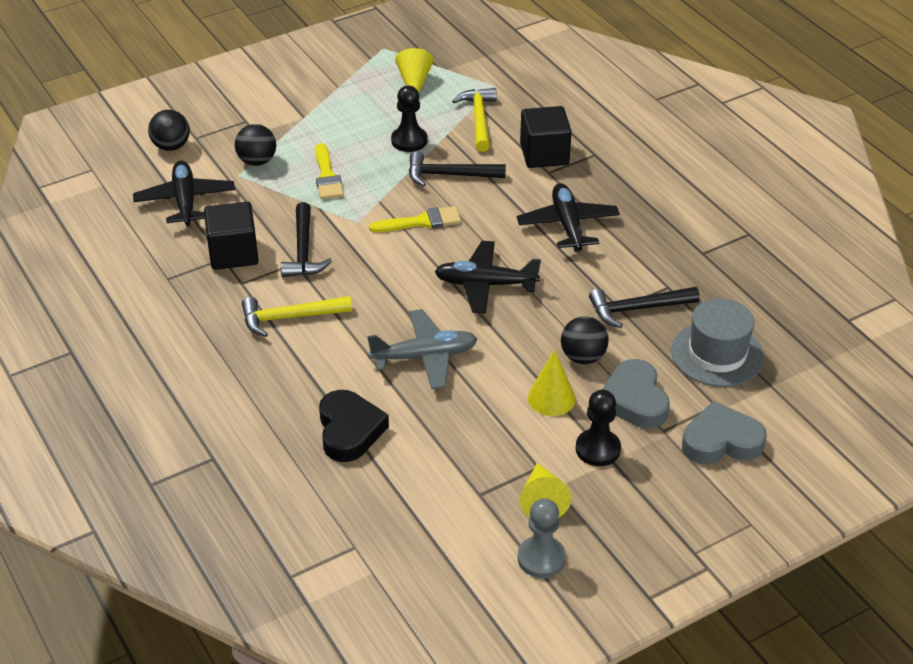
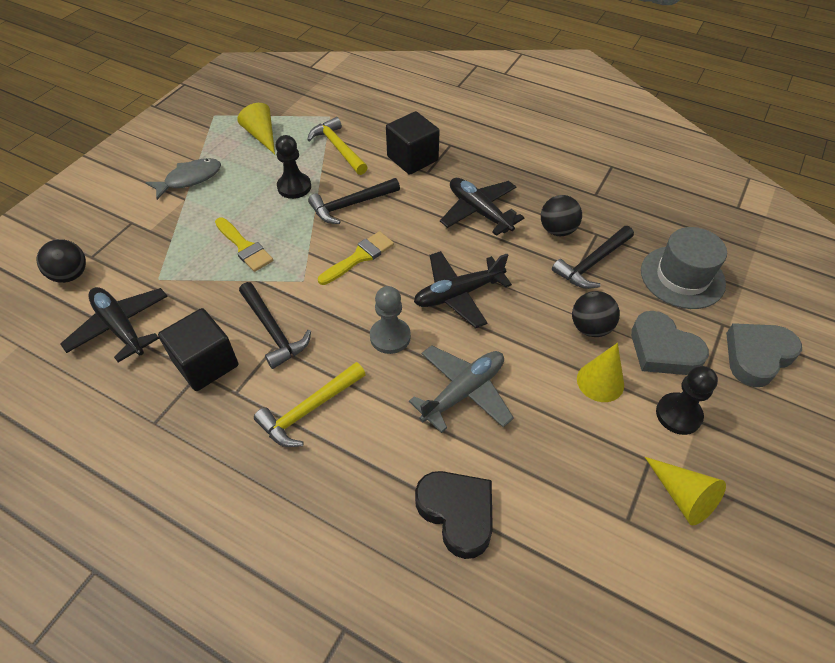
camera: 30 degrees left, 10 degrees up
black ball [235,124,276,166] -> black ball moved to [541,195,582,236]
grey pawn [518,498,566,578] -> grey pawn moved to [370,286,411,354]
none -> grey fish [145,158,221,200]

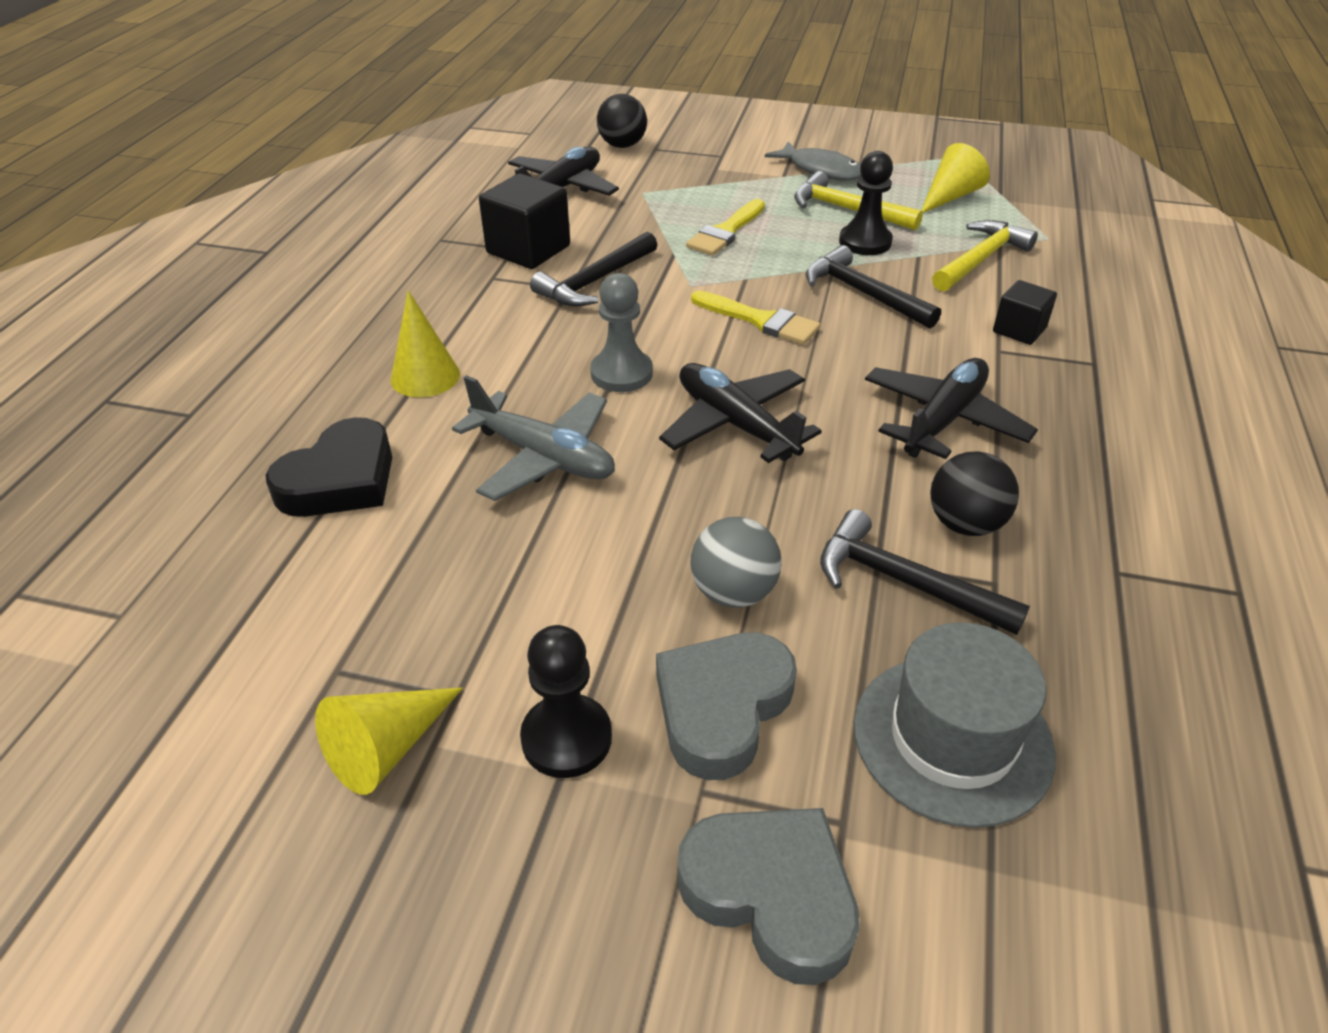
camera: 75 degrees right, 10 degrees down
yellow hammer [254,362,366,447] -> yellow hammer moved to [794,171,923,231]
black cube [386,111,440,175] -> black cube [993,280,1057,345], size x0.60
black ball [572,291,620,337] -> grey ball [690,517,782,608]
yellow cone [577,343,624,402] -> yellow cone moved to [391,290,460,397]

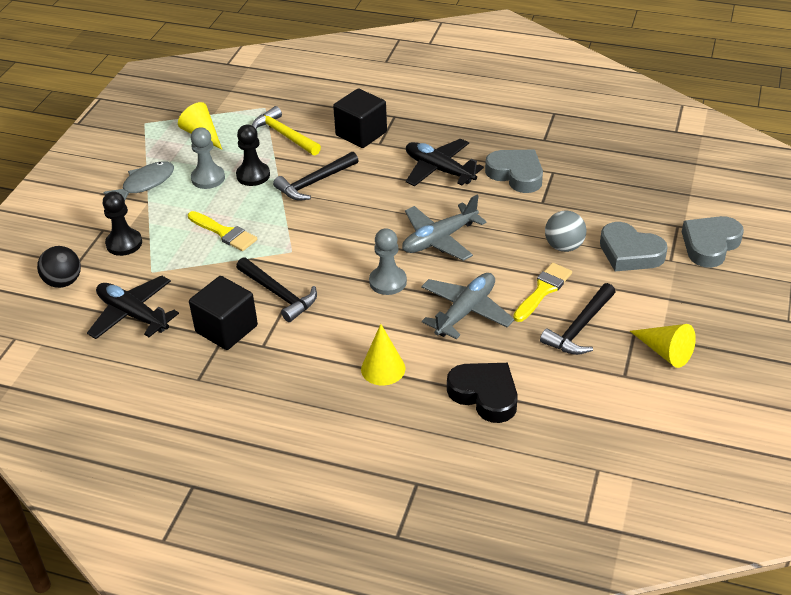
camera: 85 degrees left, 0 degrees up
black pawn [520,625,612,778] -> black pawn moved to [103,192,142,256]
black plane [659,363,822,463] -> grey plane [402,195,486,261]
yellow brush [691,291,820,345] -> yellow brush moved to [513,263,572,322]
yellow hammer [794,171,923,231] -> grey pawn [191,127,225,189]
black hammer [820,509,1030,635] -> black hammer moved to [540,283,616,355]
grey hat [854,622,1056,828] -> none
black ball [930,451,1019,536] -> grey heart [485,149,543,193]
black cube [993,280,1057,345] -> black cube [333,88,387,148], size x1.67

